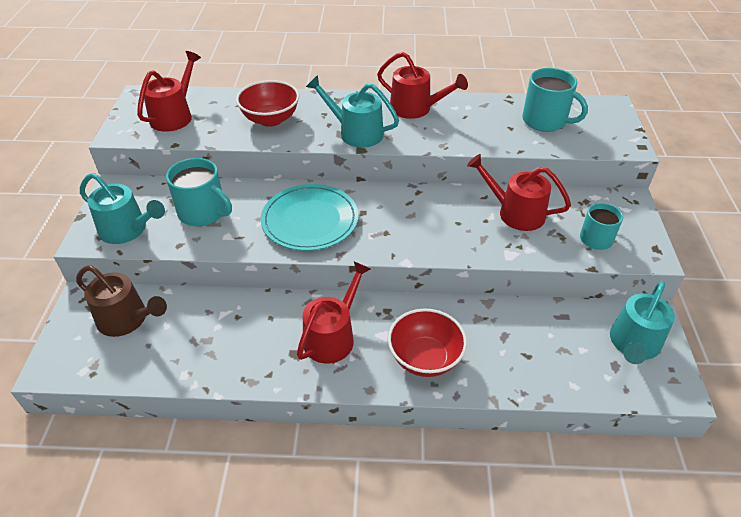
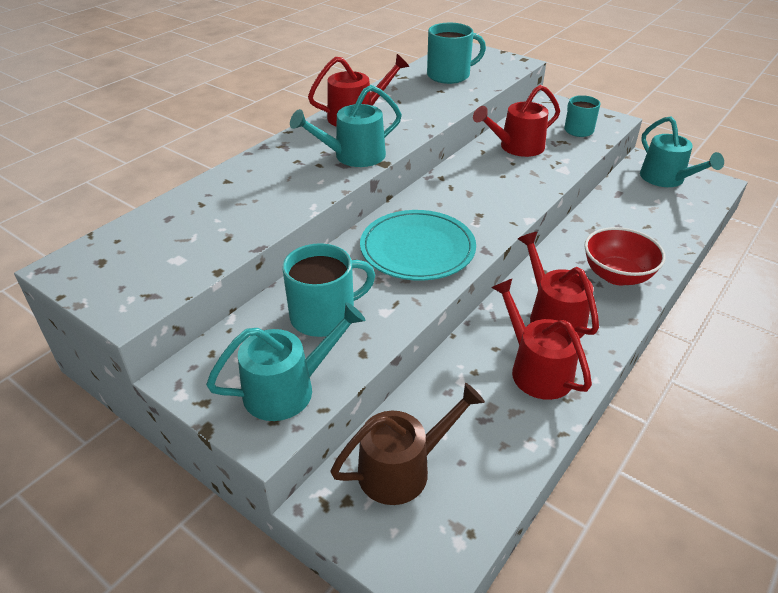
camera: 55 degrees left, 5 degrees down
red watering can [137,51,201,132] -> red watering can moved to [491,279,592,400]
red bowl [236,80,299,127] -> none

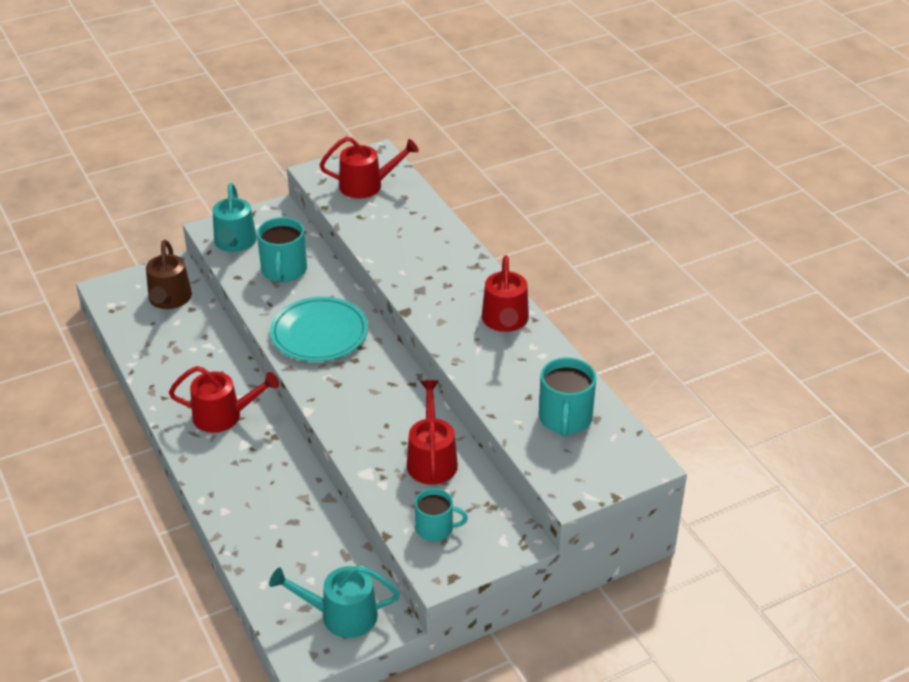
camera: 115 degrees right, 0 degrees up
turquoise watering can [290,85,402,167] -> none
red watering can [491,279,592,400] -> red watering can moved to [320,137,419,198]
red bowl [584,227,666,285] -> none

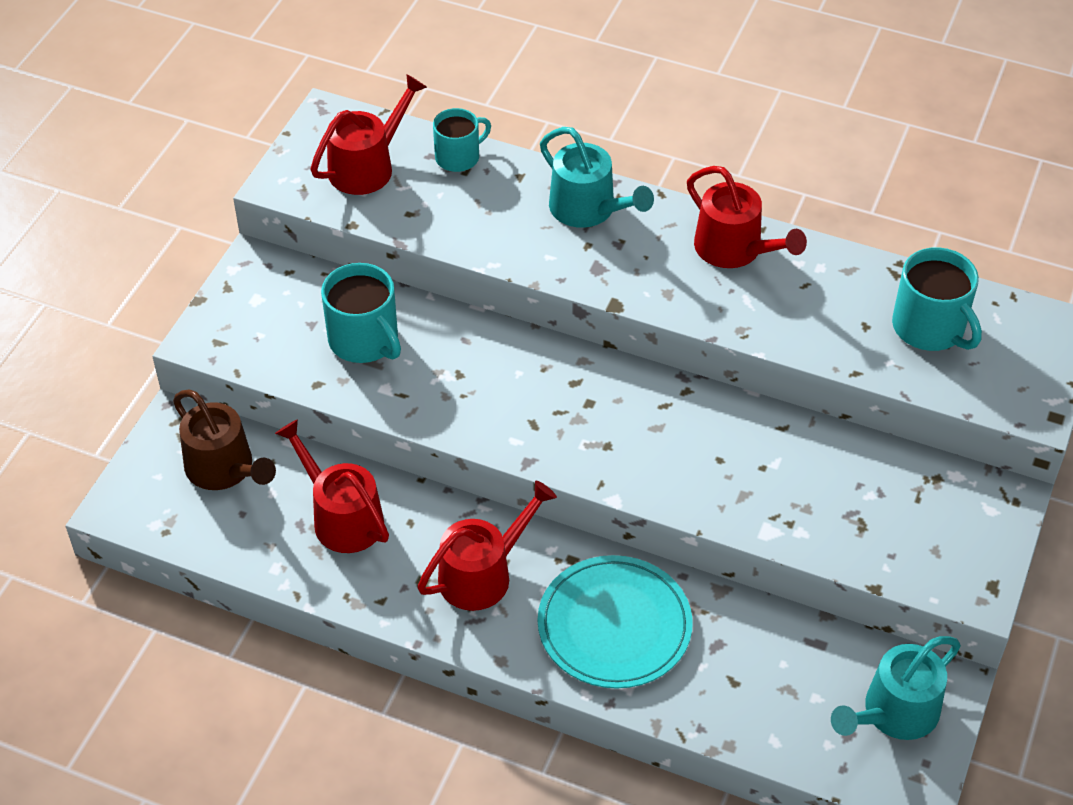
camera: 40 degrees left, 10 degrees up
turquoise watering can [212,183,257,252] -> turquoise watering can moved to [540,127,654,228]
turquoise plate [270,297,368,361] -> turquoise plate moved to [538,555,693,689]
red watering can [407,380,458,485] -> red watering can moved to [275,419,389,553]
turquoise mug [415,488,468,541] -> turquoise mug moved to [433,108,491,172]

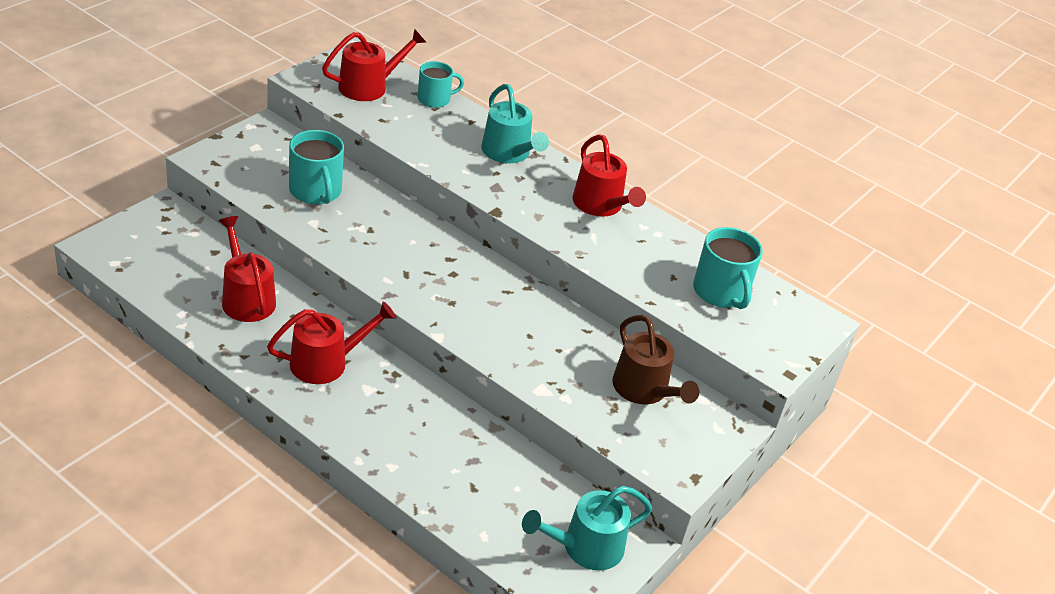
camera: 10 degrees right, 10 degrees down
brown watering can [173,390,276,490] -> brown watering can moved to [612,315,699,404]
turquoise plate [538,555,693,689] -> none

